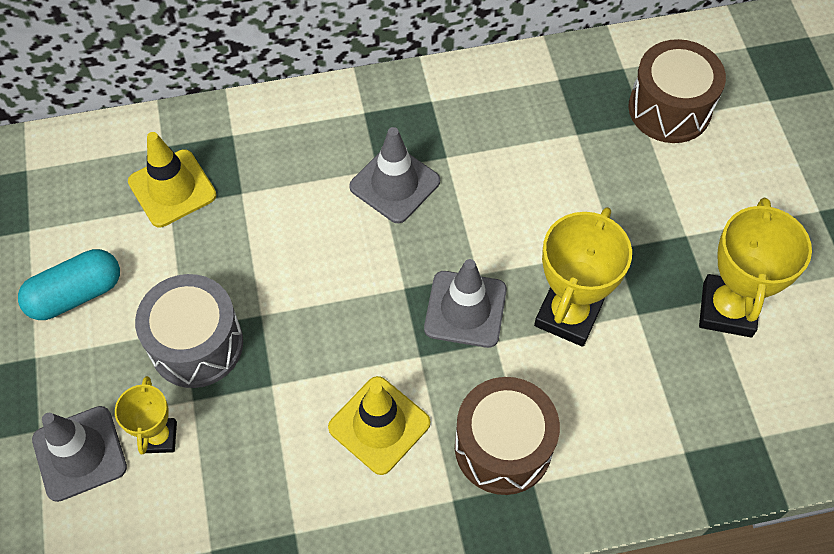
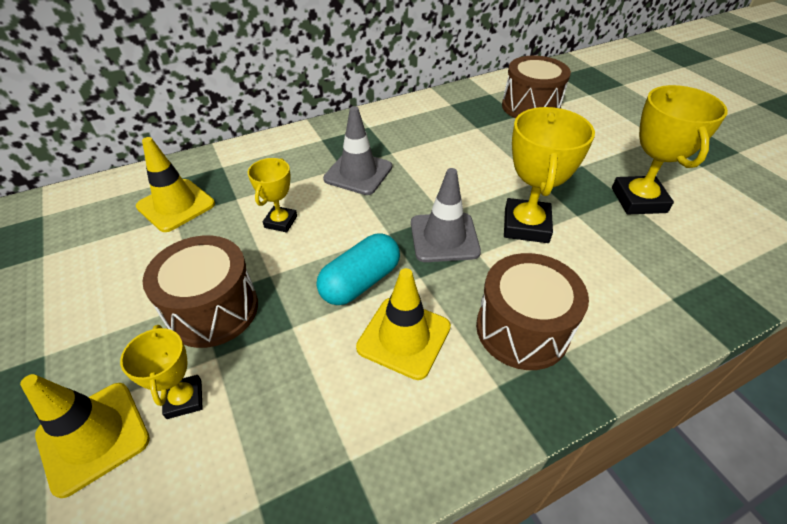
camera: 15 degrees left, 15 degrees down
turquoise capsule [18,249,120,320] -> turquoise capsule moved to [317,233,400,305]
grey traffic cone [32,406,127,502] -> yellow traffic cone [20,374,150,498]
grey drum [135,274,243,388] -> brown drum [143,235,258,348]
none -> yellow trophy [248,158,297,233]

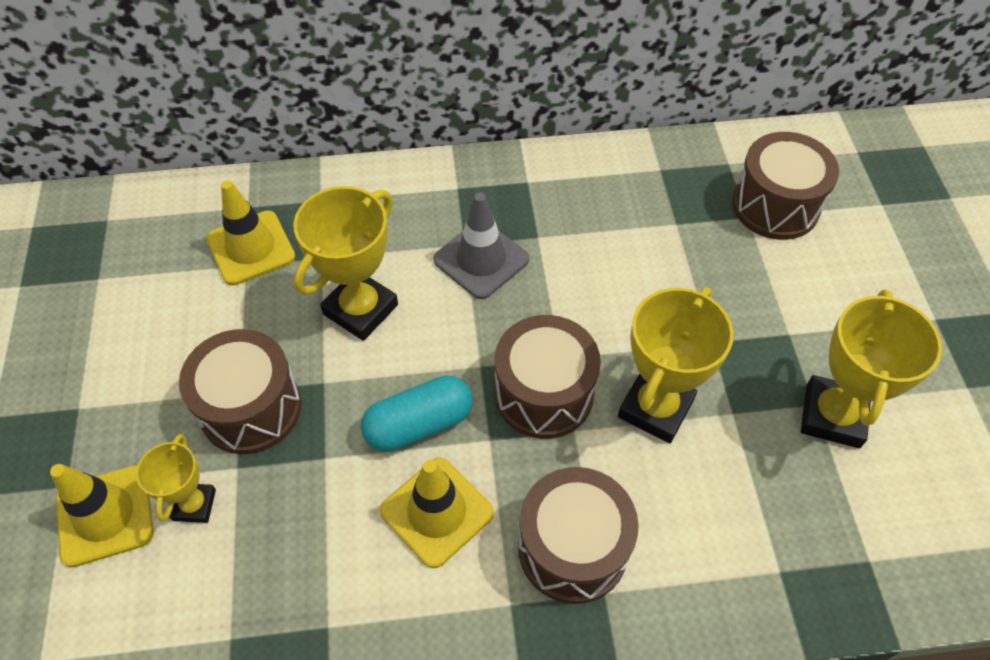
camera: 20 degrees right, 10 degrees up
yellow trophy [248,158,297,233] -> yellow trophy [293,186,398,341], size x1.73
grey traffic cone [411,168,481,262] -> brown drum [495,315,601,439]

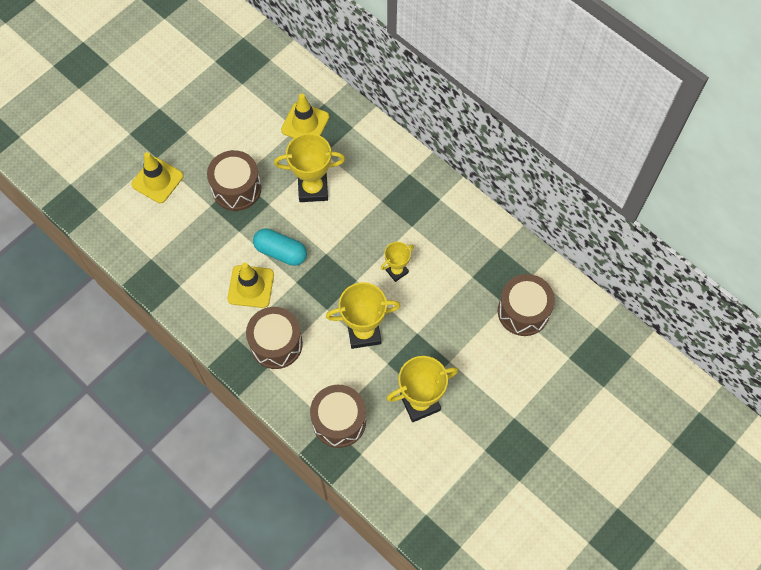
camera: 50 degrees right, 10 degrees up
yellow trophy [136,434,216,523] -> yellow trophy moved to [381,242,414,282]
grey traffic cone [434,192,529,299] -> none
brown drum [495,315,601,439] -> brown drum moved to [310,385,366,448]

